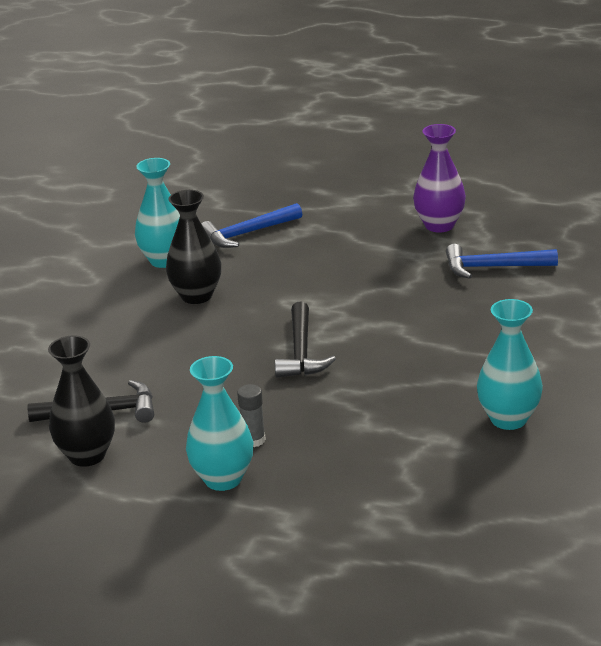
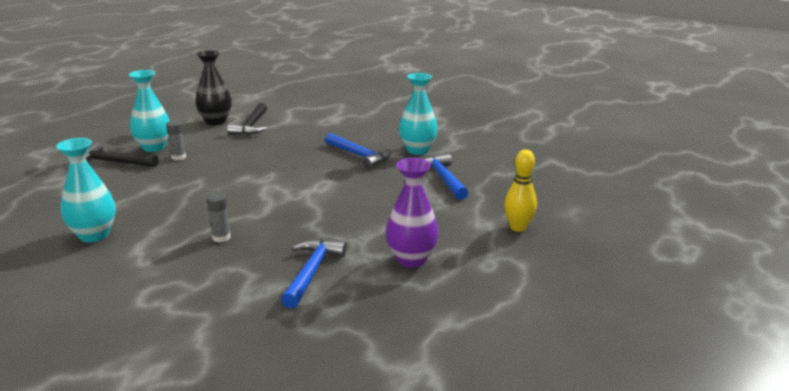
camera: 100 degrees right, 5 degrees down
black vase [166,190,221,304] -> blue hammer [325,133,391,169]
black hammer [275,302,336,378] -> black hammer moved to [86,143,158,167]
none -> grey glue stick [207,193,231,242]
none -> yellow bowling pin [504,150,537,232]

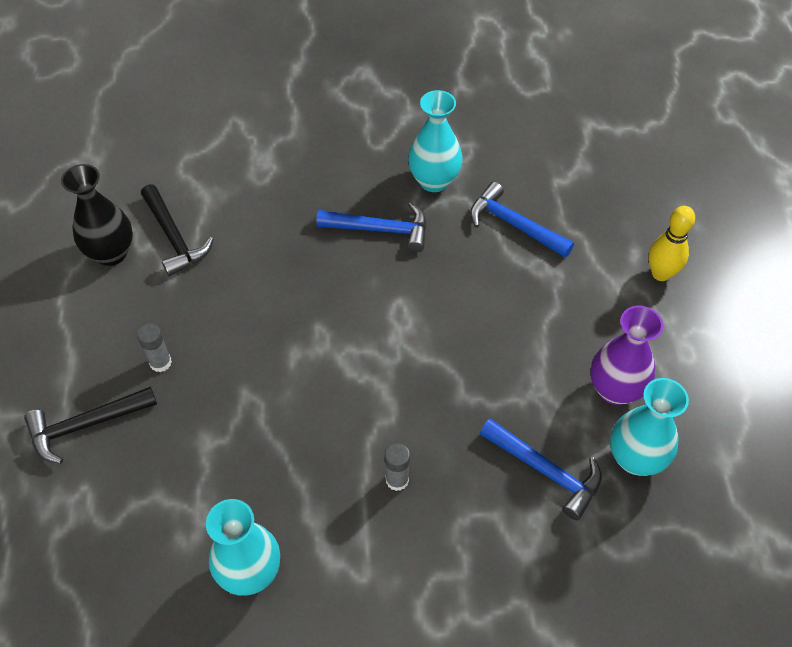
camera: 35 degrees left, 30 degrees up
turquoise vase [129,70,170,152] -> turquoise vase moved to [610,378,689,476]
blue hammer [281,239,347,309] -> blue hammer turned 150 degrees clockwise [480,418,602,521]

